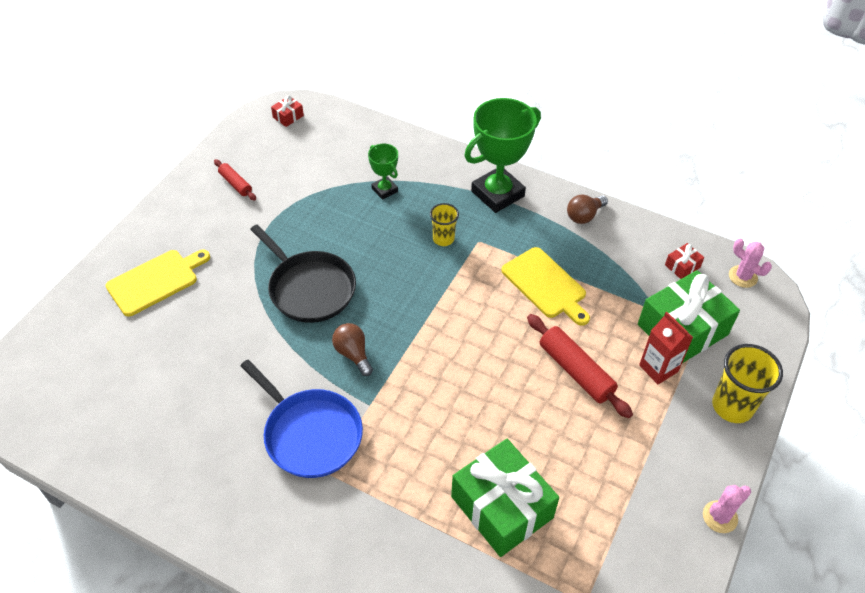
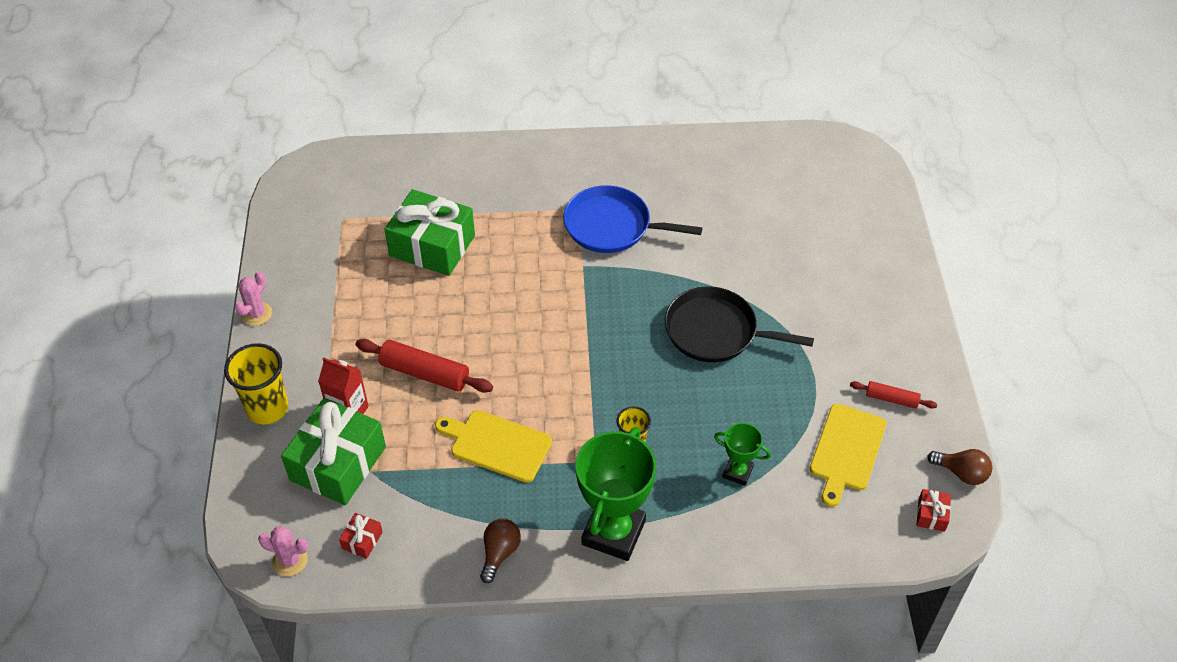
camera: 150 degrees right, 0 degrees up
yellow cutting board [106,250,210,317] -> yellow cutting board moved to [810,404,887,507]
brown light bulb [332,323,373,376] -> brown light bulb moved to [927,449,992,485]

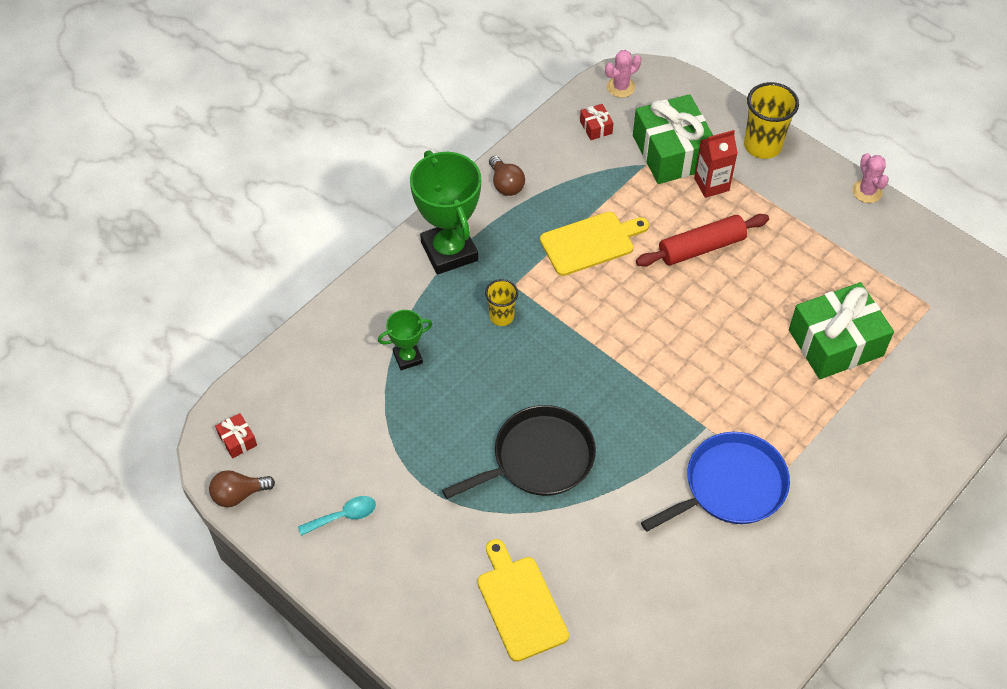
camera: 135 degrees right, 5 degrees up
yellow cutting board [810,404,887,507] -> yellow cutting board moved to [477,539,569,662]
red rolling pin [850,381,937,409] -> turquoise spoon [298,496,376,536]

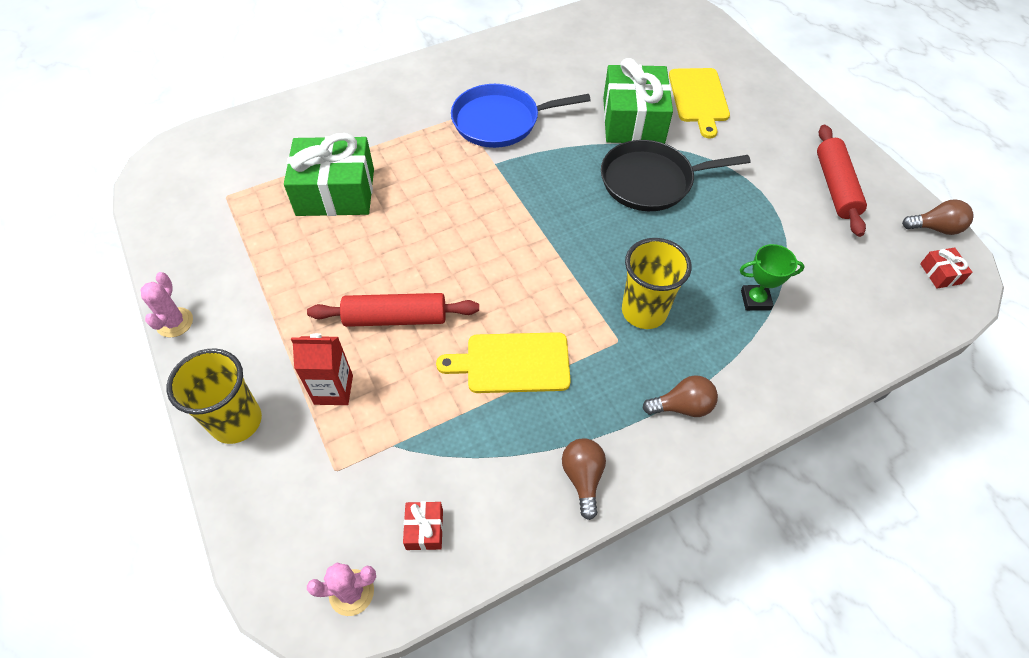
camera: 160 degrees left, 0 degrees up
turquoise spoon [298,496,376,536] -> red rolling pin [817,125,867,237]
green trophy [410,150,481,274] -> brown light bulb [643,375,718,417]
yellow cup [485,279,518,326] -> yellow cup [622,238,692,329], size x1.67
green gift [633,94,713,184] -> green gift moved to [603,58,673,144]

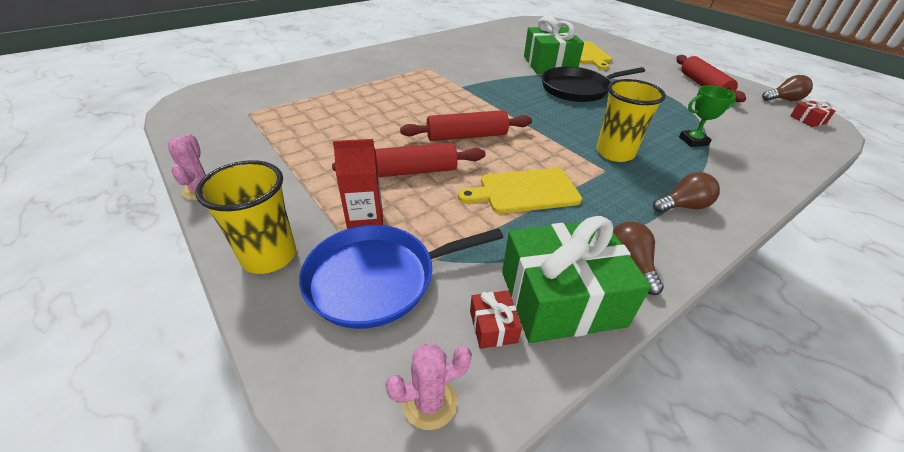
camera: 10 degrees left, 15 degrees down
green gift [284,133,374,216] -> green gift moved to [502,216,651,343]
blue pan [451,84,591,148] -> blue pan moved to [299,225,503,329]
none -> red rolling pin [400,110,532,141]

